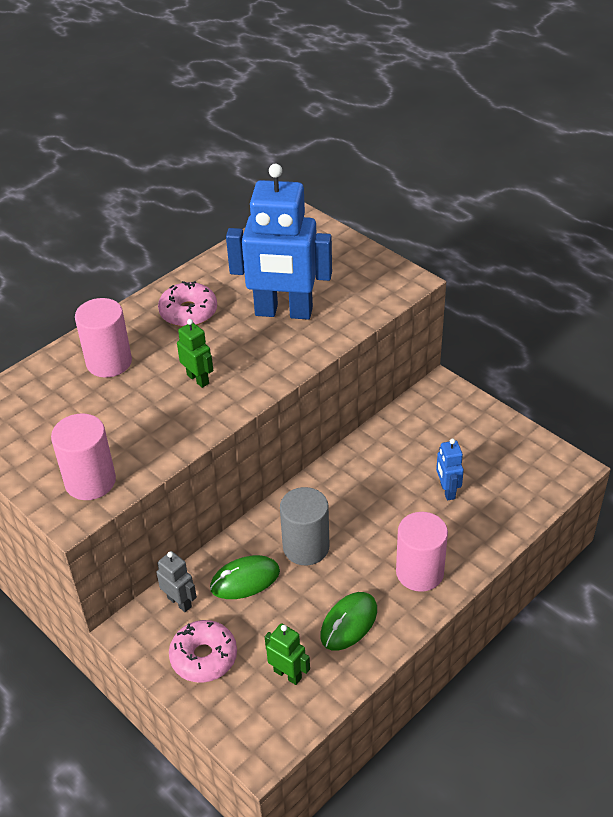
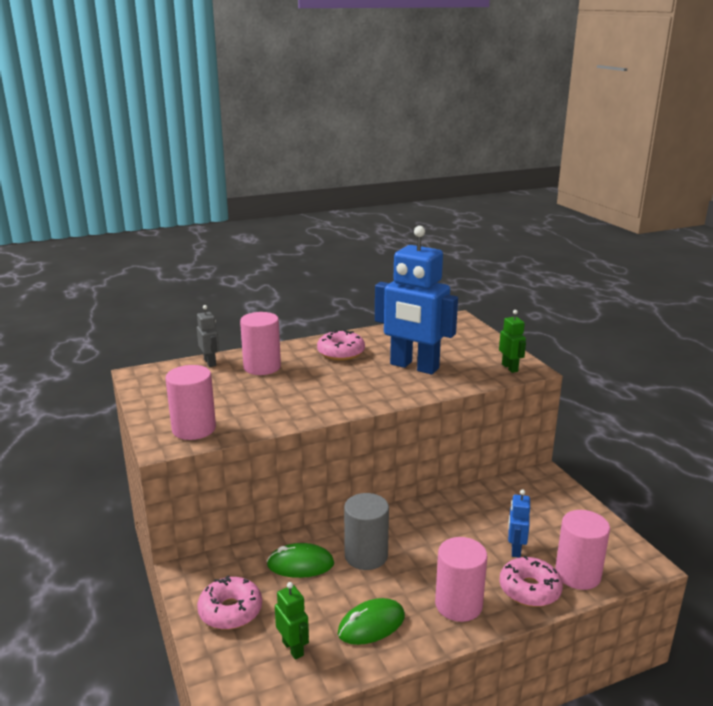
camera: 20 degrees right, 20 degrees down
grey robot [156,551,197,612] -> grey robot moved to [197,305,219,367]
green robot [177,319,213,388] -> green robot moved to [499,310,526,373]
none -> pink donut [499,556,563,607]
none -> pink cylinder [555,510,610,590]

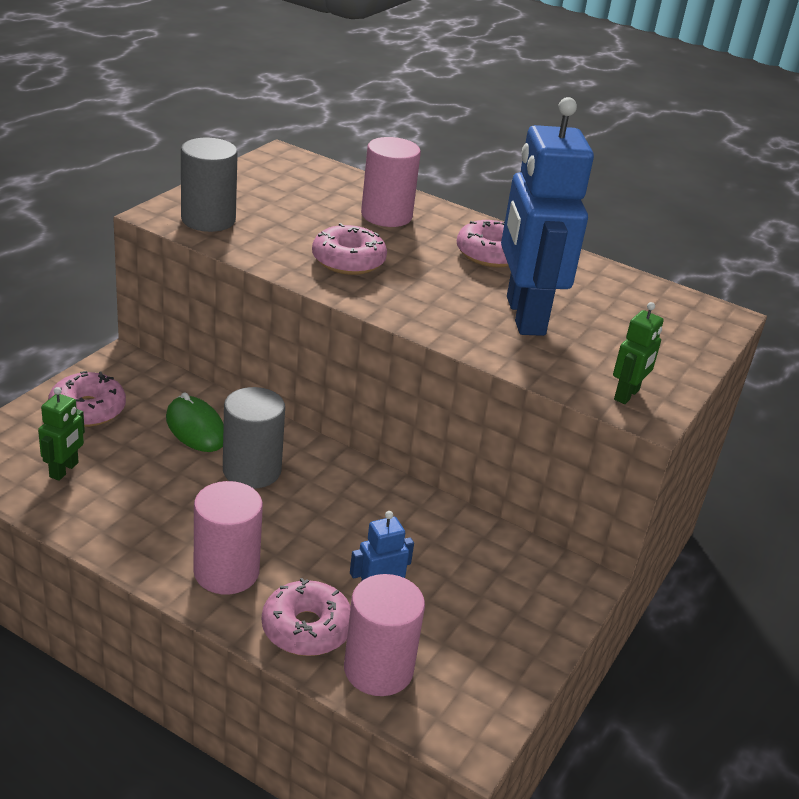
camera: 50 degrees right, 10 degrees up
pink cylinder [165,365,216,440] -> grey cylinder [181,138,238,232]
grey robot [197,305,219,367] -> none
green mouse [338,598,405,645] -> none
none -> pink donut [312,223,387,275]

